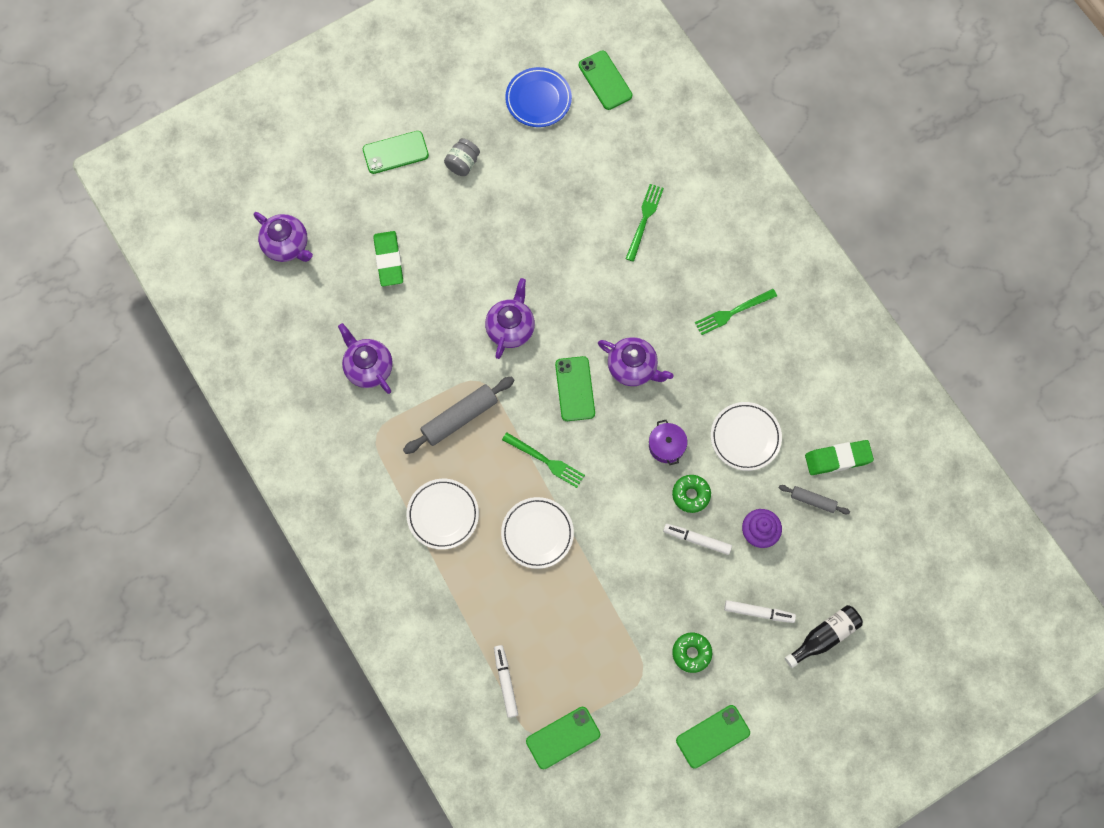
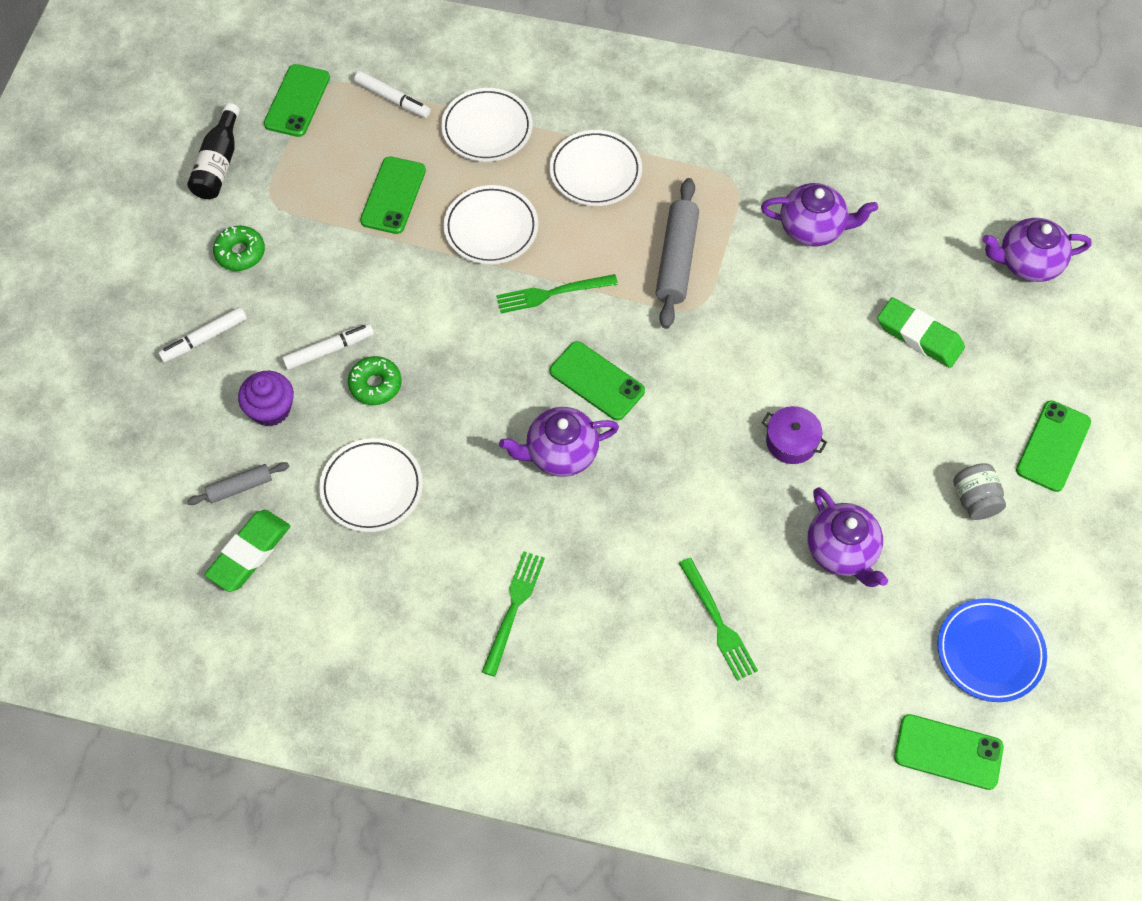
camera: 135 degrees right, 10 degrees down
purple teapot [485,278,535,359] -> purple teapot moved to [807,487,888,587]
purple pot [649,420,687,465] -> purple pot moved to [762,406,827,464]
green phone [676,705,750,768] -> green phone moved to [360,156,426,234]
black bottle [785,605,863,668] -> black bottle moved to [187,103,240,199]
none -> white plate [441,88,532,162]

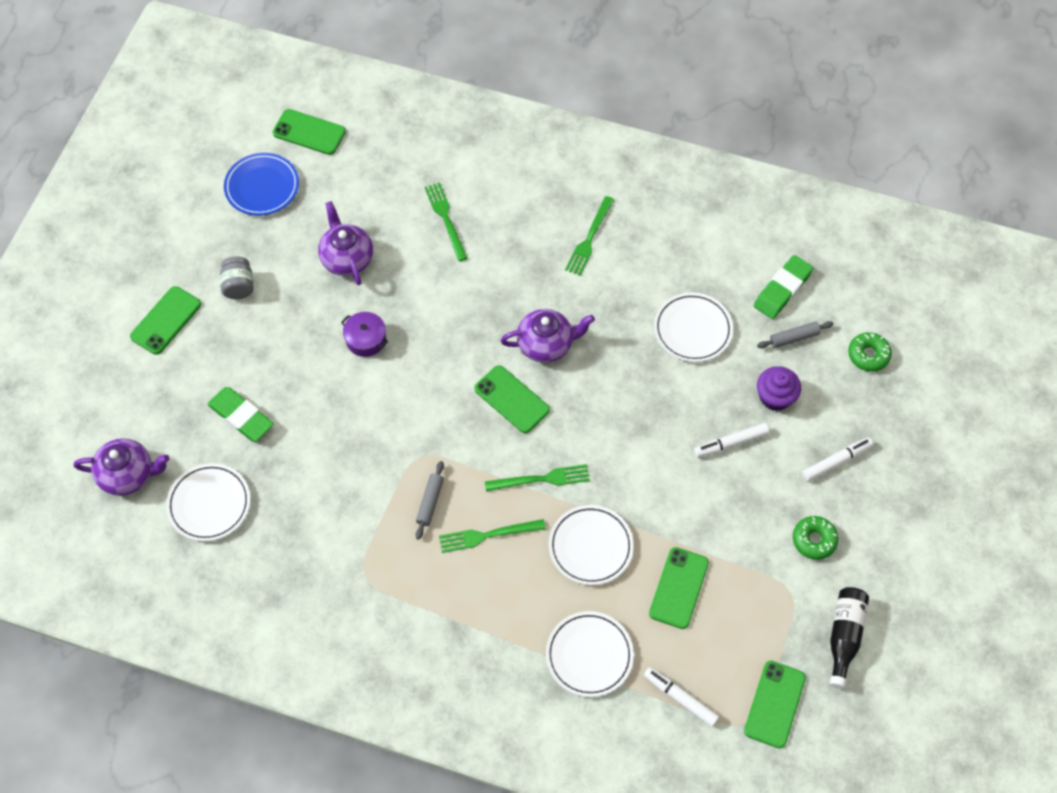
camera: 175 degrees left, 0 degrees up
green donut [348,356,401,405] -> green donut moved to [848,332,892,372]
white plate [550,130,642,206] -> white plate moved to [166,463,250,541]
grey rolling pin [655,178,699,329] -> grey rolling pin [416,461,444,540], size x0.56
purple teapot [761,183,878,246] -> none
none -> green fork [439,519,546,553]

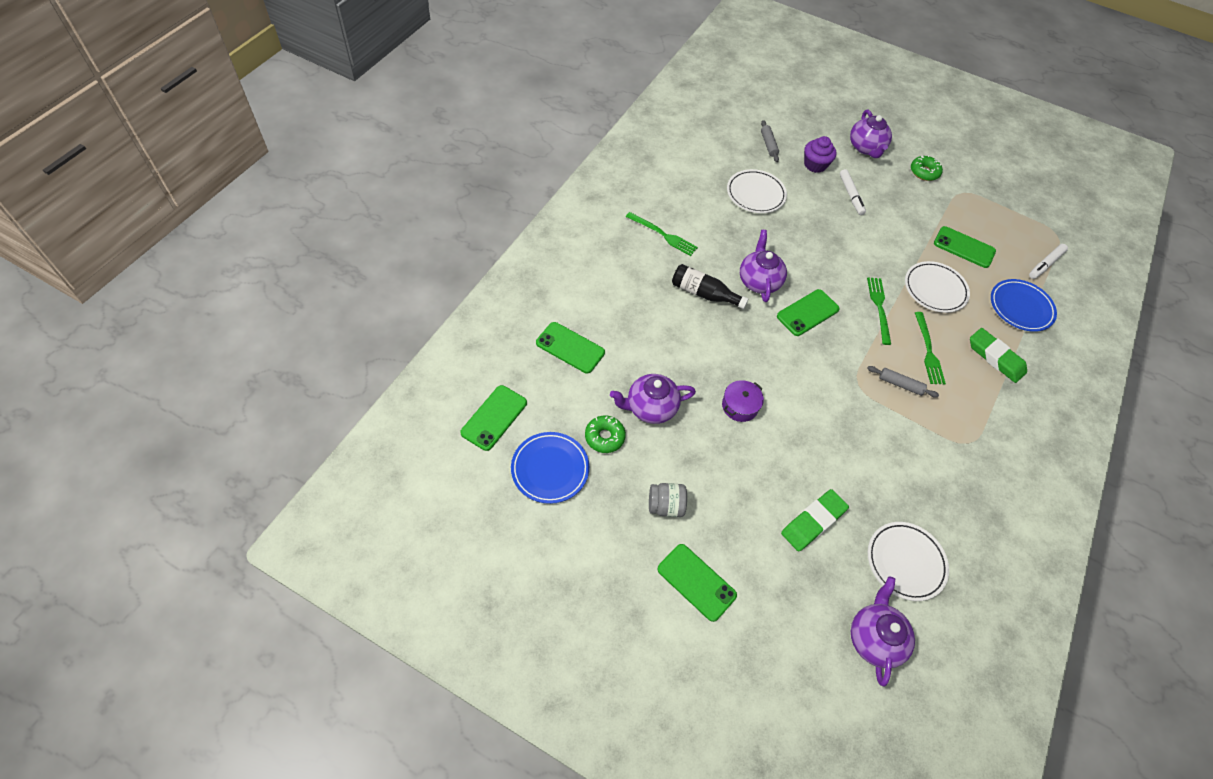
camera: 85 degrees left, 5 degrees down
green fork [424,182,468,261] -> none
white plate [546,611,634,697] -> blue plate [991,279,1057,332]
green phone [744,661,806,748] -> green phone moved to [536,322,605,373]
green eraser [754,255,813,319] -> green eraser moved to [970,328,1027,383]
white marker [802,437,873,482] -> purple teapot [850,110,892,158]
black bottle [830,587,869,689] -> black bottle moved to [672,264,748,309]
green donut [848,332,892,372] -> green donut moved to [585,415,626,453]

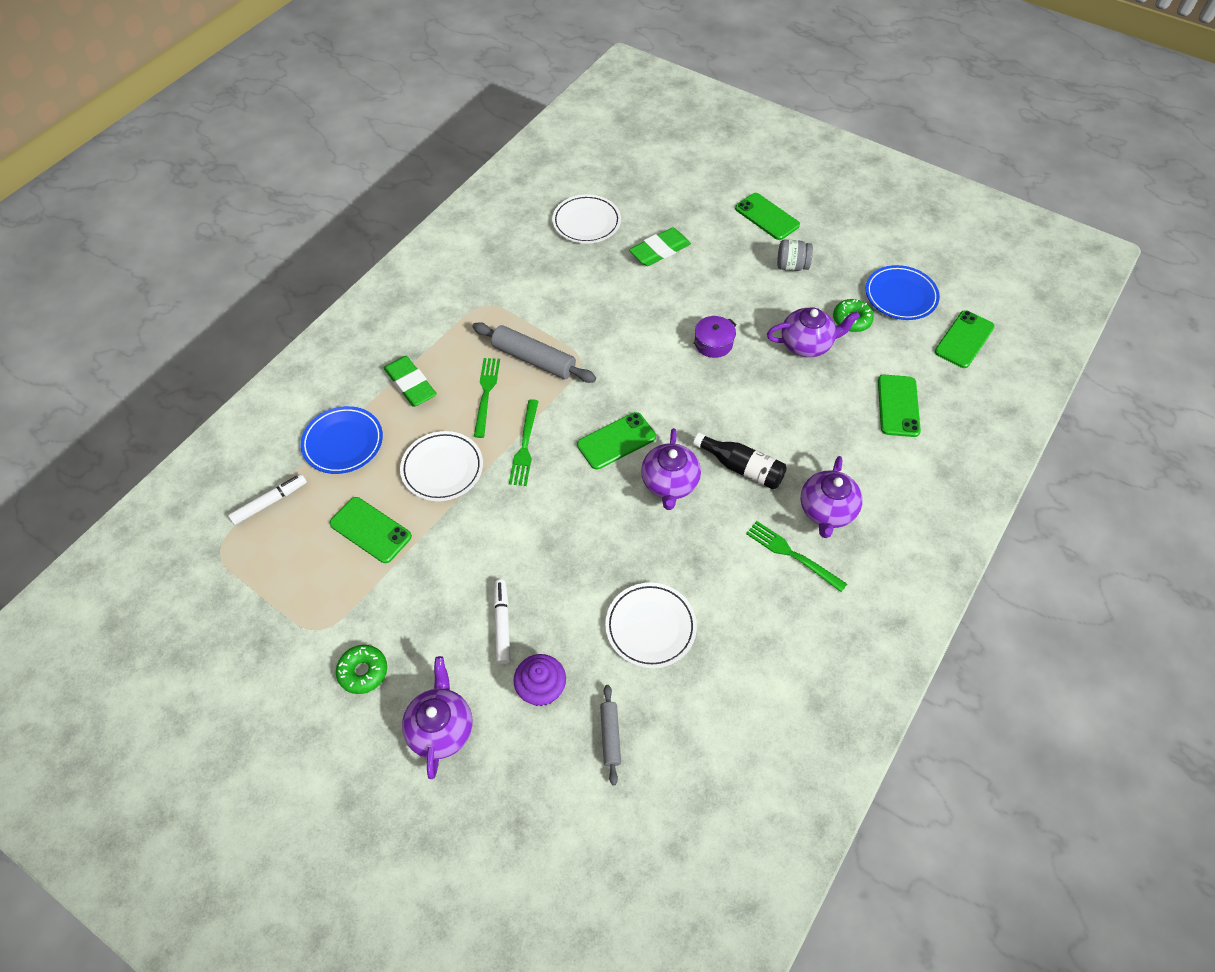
camera: 170 degrees left, 0 degrees up
green phone [536,322,605,373] -> green phone turned 60 degrees clockwise [878,375,921,437]
purple teapot [851,576,915,687] -> purple teapot moved to [801,456,863,538]
grey rolling pin [867,366,939,398] -> grey rolling pin [472,322,596,383], size x1.80

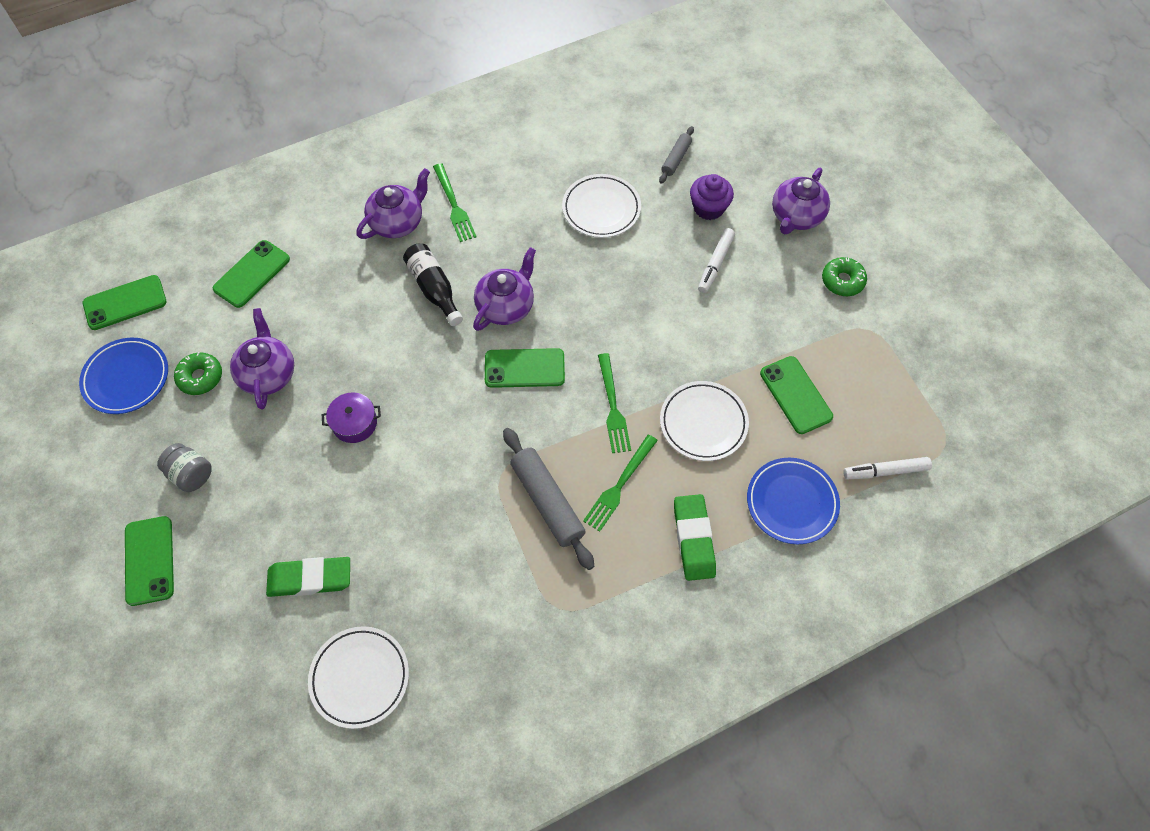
camera: 150 degrees left, 5 degrees up
green fork [509,399,539,486] -> green fork turned 135 degrees clockwise [598,353,631,453]
purple teapot [767,307,860,357] -> purple teapot turned 60 degrees clockwise [230,308,294,410]

